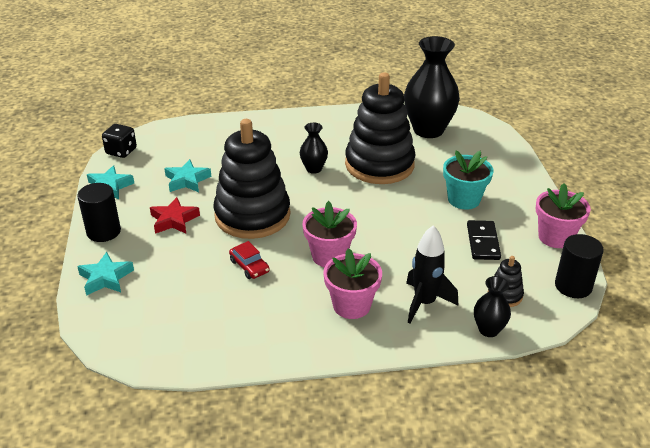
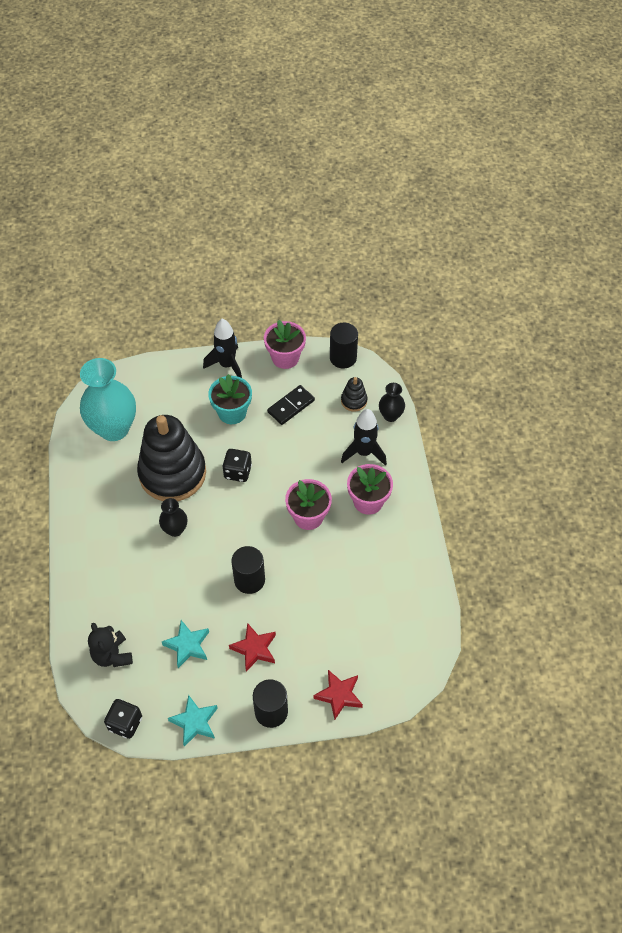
camera: 90 degrees left, 20 degrees up
turquoise star [77,252,134,296] -> red star [313,670,363,720]
black stacking toy [213,119,290,239] -> black cylinder [231,546,265,594]
red car [229,241,270,279] -> none
black vase [404,36,460,138] -> turquoise vase [80,358,136,441]
black domino [467,220,501,260] -> black domino turned 45 degrees counterclockwise [267,385,315,425]
none -> black teddy bear [88,623,133,667]
none -> black rocket [203,319,242,378]
none -> black dice [222,449,252,482]

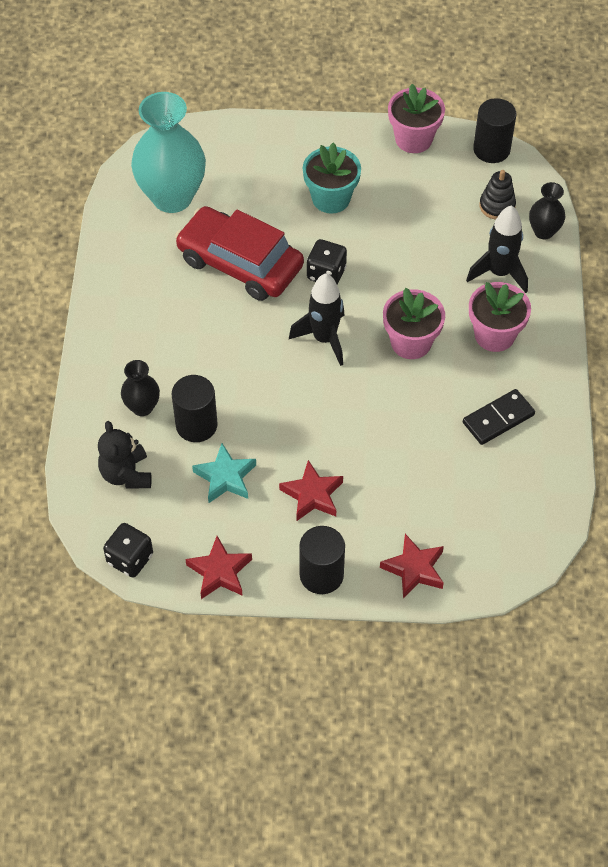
camera: 10 degrees right, 0 degrees up
black stacking toy [137,415,206,501] -> red car [175,206,304,301]
black vase [159,498,187,537] -> black vase moved to [121,360,160,416]
turquoise star [168,695,218,747] -> red star [185,536,252,599]
black rocket [203,319,242,378] -> black rocket moved to [289,273,344,366]
black cylinder [231,546,265,594] -> black cylinder moved to [172,375,217,442]
black domino [267,385,315,425] -> black domino moved to [463,389,535,445]

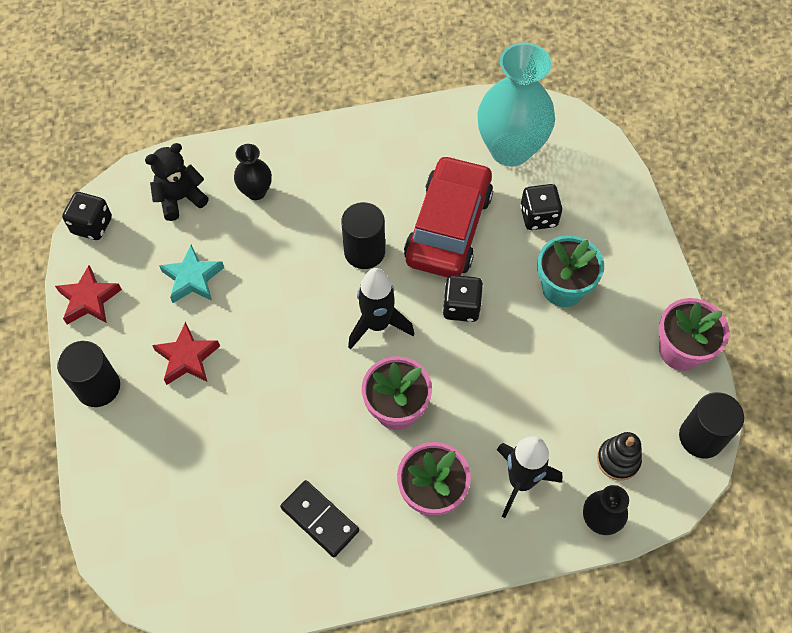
camera: 75 degrees right, 5 degrees up
black cylinder [172,375,217,442] -> black cylinder moved to [341,202,385,269]
red star [380,534,444,599] -> none
none -> black dice [520,184,563,230]

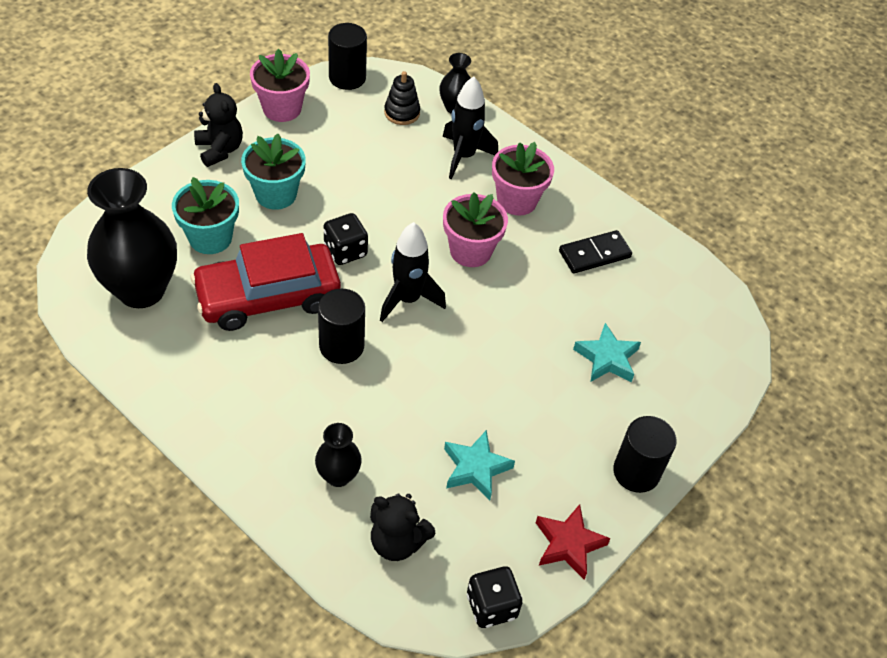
camera: 130 degrees left, 10 degrees down
red star [152,322,220,385] -> none
black domino [280,480,359,557] -> black domino turned 60 degrees clockwise [559,230,632,273]
turquoise vase [477,42,555,166] -> black vase [87,168,177,308]
black dice [520,184,563,230] -> turquoise flower pot [172,177,239,254]
none -> black teddy bear [194,83,243,167]
none -> turquoise star [573,323,641,382]

